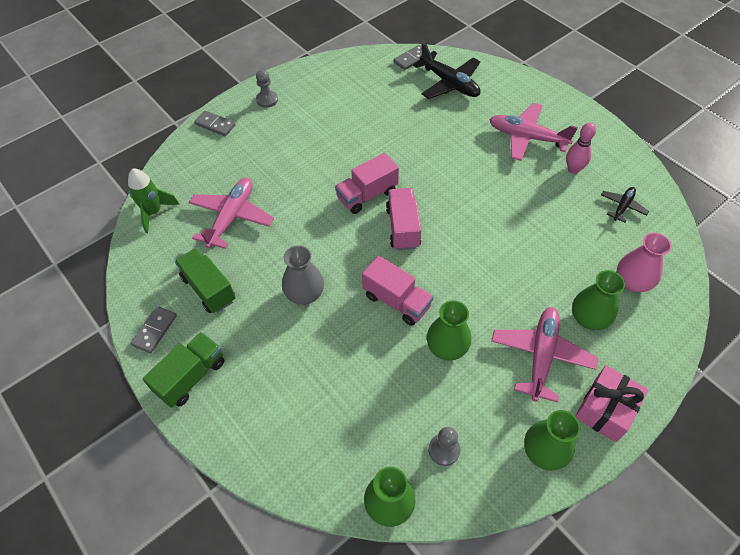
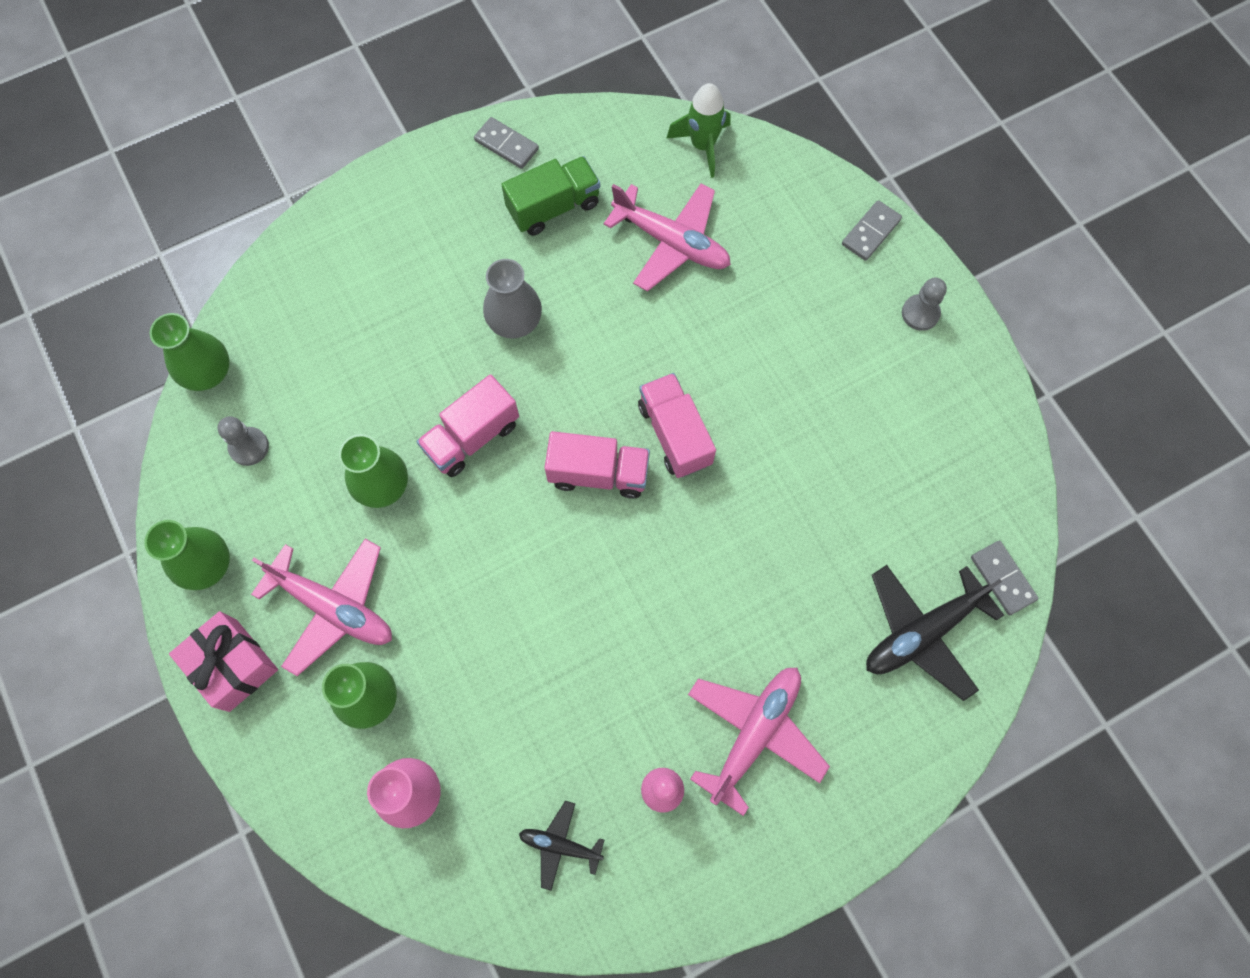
camera: 100 degrees right, 15 degrees up
green truck [143,332,224,408] -> none
black plane [601,187,649,223] -> black plane turned 150 degrees clockwise [519,801,604,891]

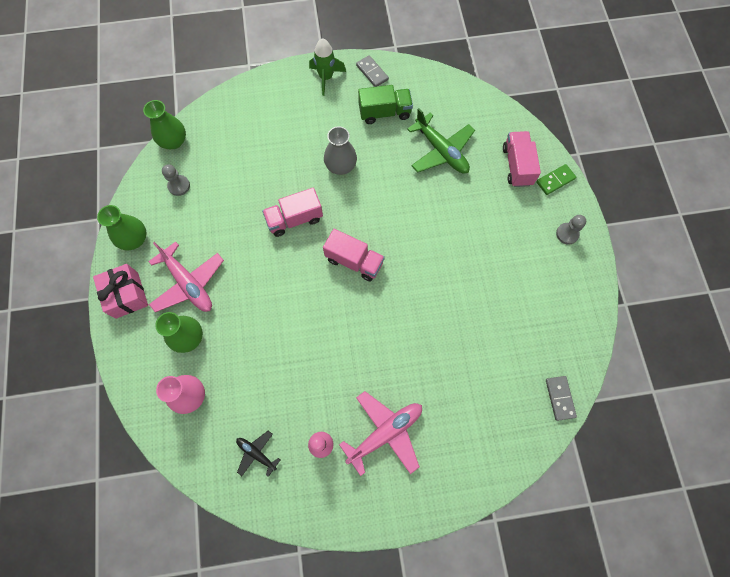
camera: 20 degrees right, 0 degrees up
green vase [339,434,408,508] -> none
pink plane [603,183,731,292] -> green plane [407,108,475,174]
pink truck [638,373,716,478] -> pink truck moved to [503,131,541,187]
green rocket [667,83,731,178] -> green rocket moved to [309,38,346,96]
grey domino [842,200,902,261] -> green domino [536,164,576,195]
black plane [866,565,1004,701] -> none

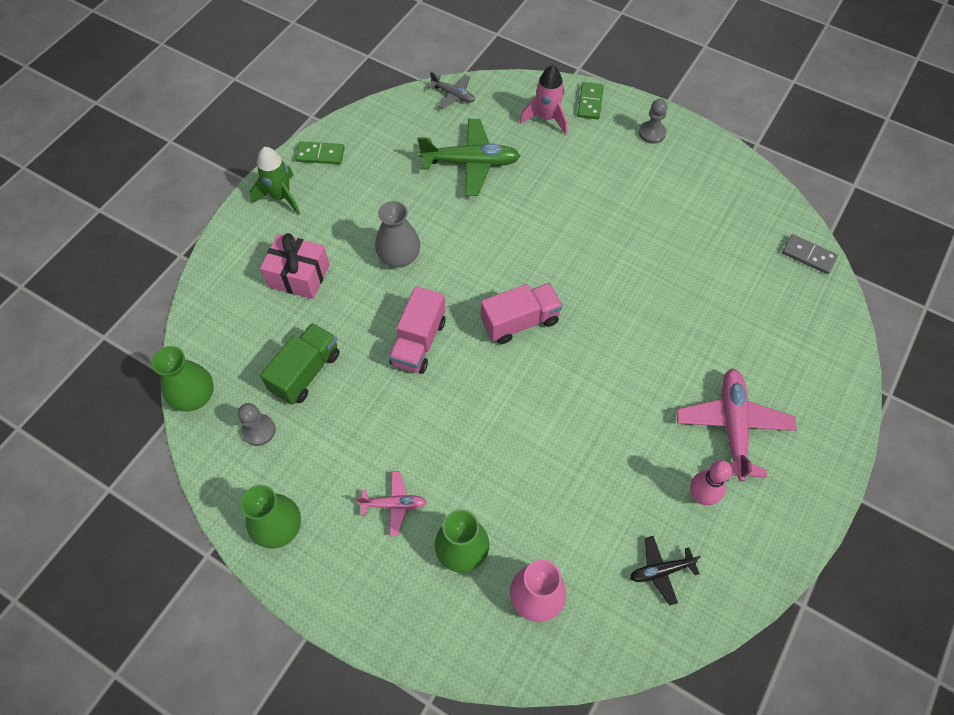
camera: 50 degrees left, 10 degrees down
pink gift [93,264,148,319] -> pink gift moved to [260,233,330,299]
pink plane [148,242,224,312] -> pink plane [357,471,427,536], size x0.54
grey domino [356,55,389,87] -> green domino [295,141,345,164]
green truck [358,85,413,124] -> green truck moved to [260,323,340,405]
pink truck [503,131,541,187] -> pink rocket [520,65,568,135]
none -> grey plane [427,72,475,109]

